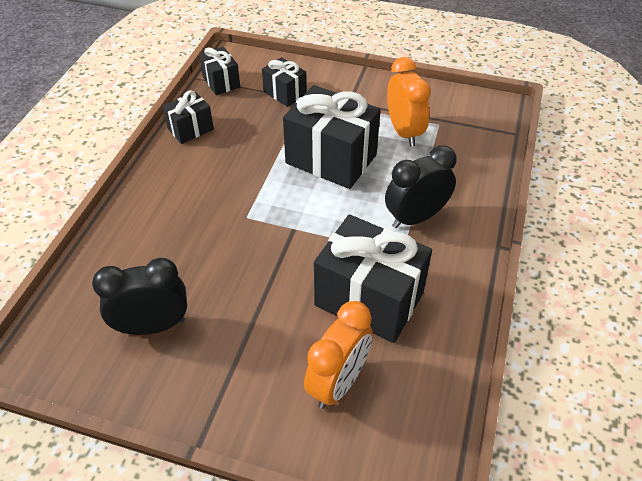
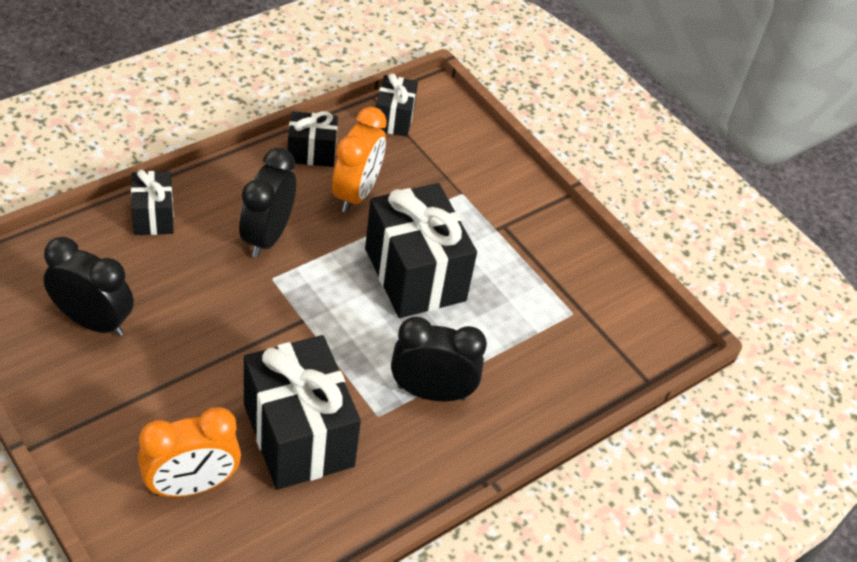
camera: 30 degrees right, 0 degrees up
black gift [262,57,307,107] -> black gift moved to [131,170,174,235]
orange clock [387,57,431,147] -> orange clock moved to [332,107,387,213]
none -> black clock [239,147,296,258]

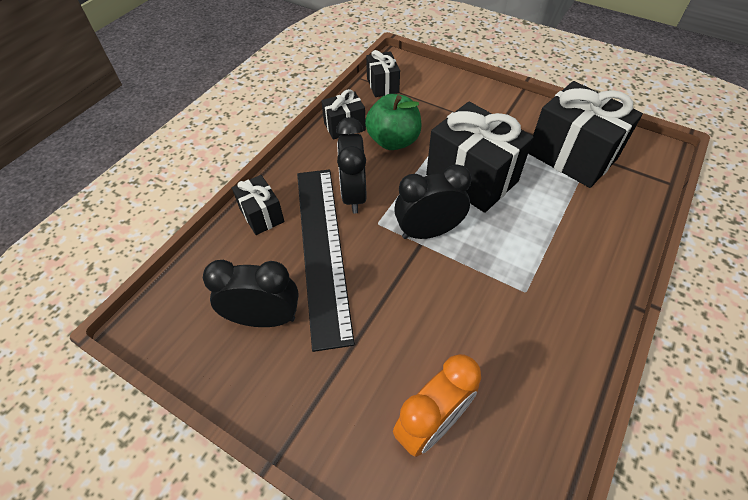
camera: 15 degrees left, 5 degrees up
black gift [244,335,361,490] -> black gift moved to [528,81,643,188]
orange clock [332,107,387,213] -> green apple [365,94,422,150]
black clock [391,317,487,401] -> black clock moved to [394,164,472,239]
none -> black ruler [297,169,355,352]

